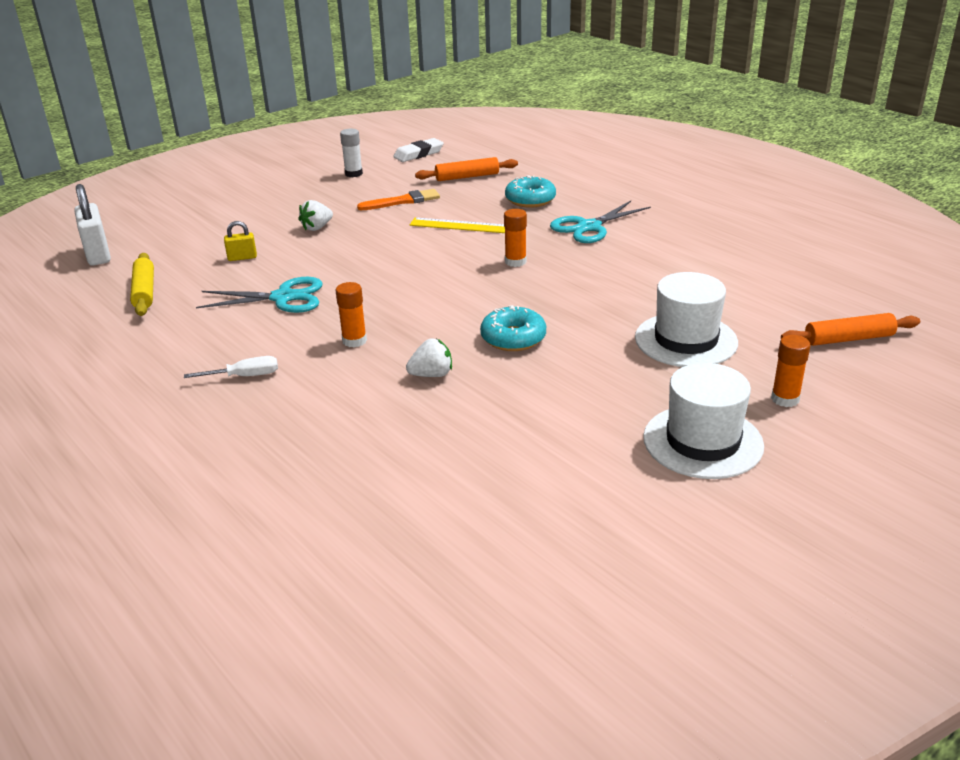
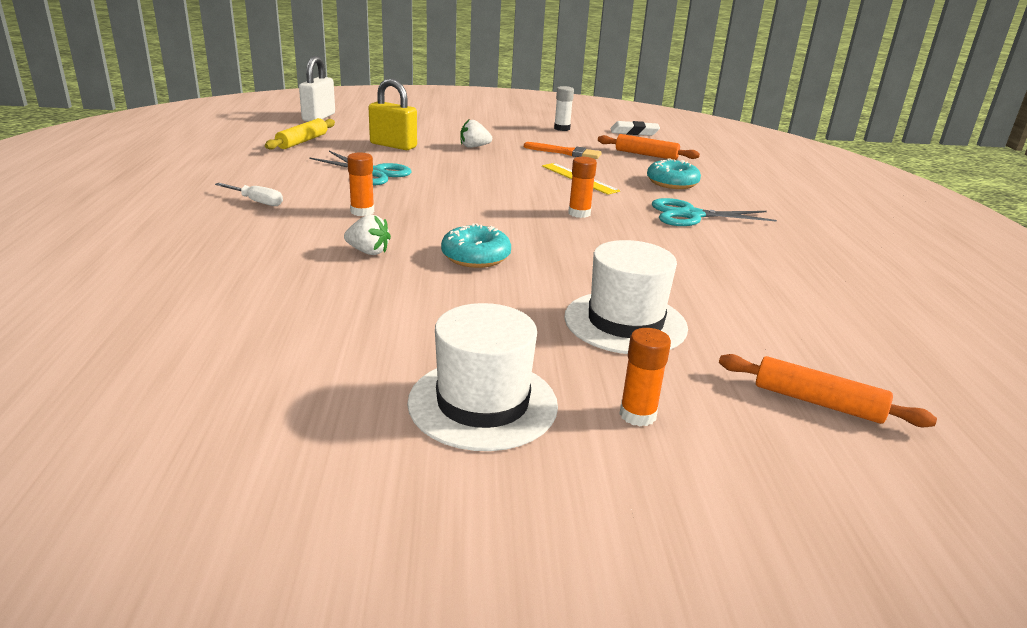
camera: 35 degrees right, 5 degrees down
yellow padlock [224,221,257,261] -> yellow padlock [369,79,417,150], size x1.88

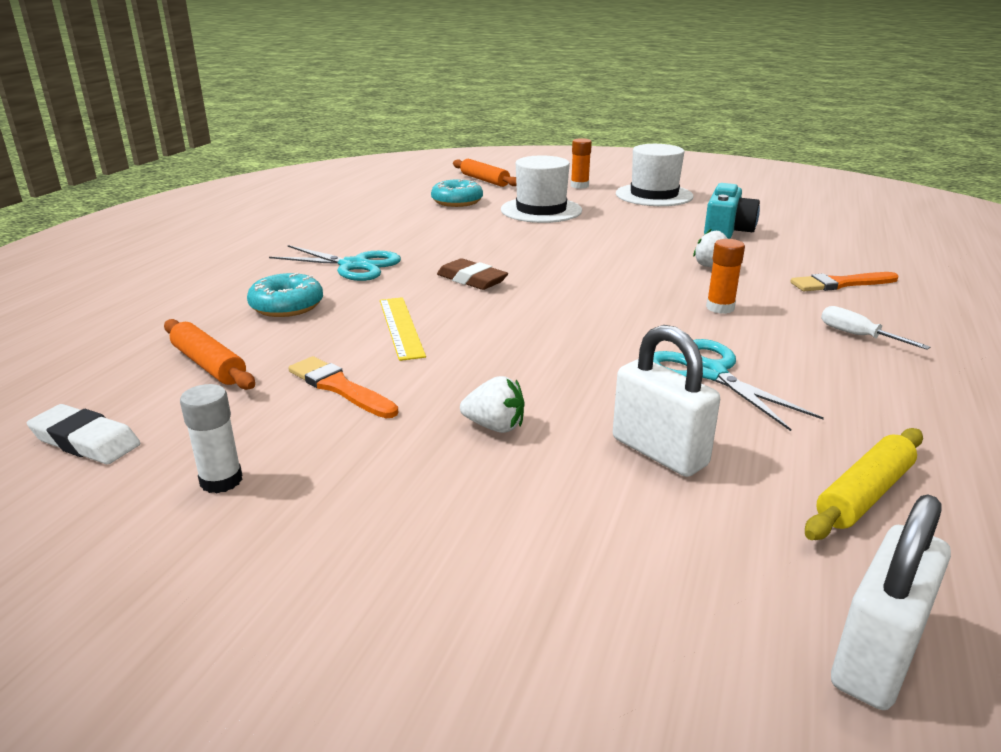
camera: 155 degrees left, 0 degrees up
yellow padlock [369,79,417,150] -> white padlock [613,325,720,477]
turquoise donut [441,223,511,268] -> turquoise donut moved to [431,179,483,207]
orange glue stick [568,157,597,218] -> brown eraser [437,258,508,290]
none -> turquoise camera [704,183,760,239]
none -> orange brush [790,272,898,291]

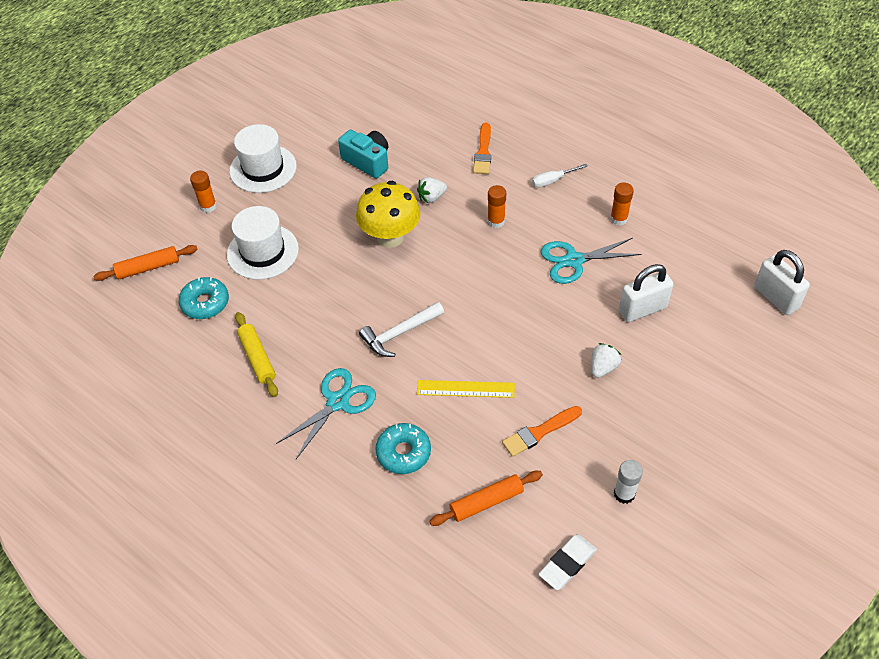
camera: 70 degrees left, 25 degrees up
brown eraser [437,258,508,290] -> white hammer [359,302,444,357]
yellow rolling pin [805,428,923,540] -> yellow rolling pin moved to [235,312,278,397]
none -> yellow mushroom [356,181,421,248]
none -> orange glue stick [610,182,634,225]

